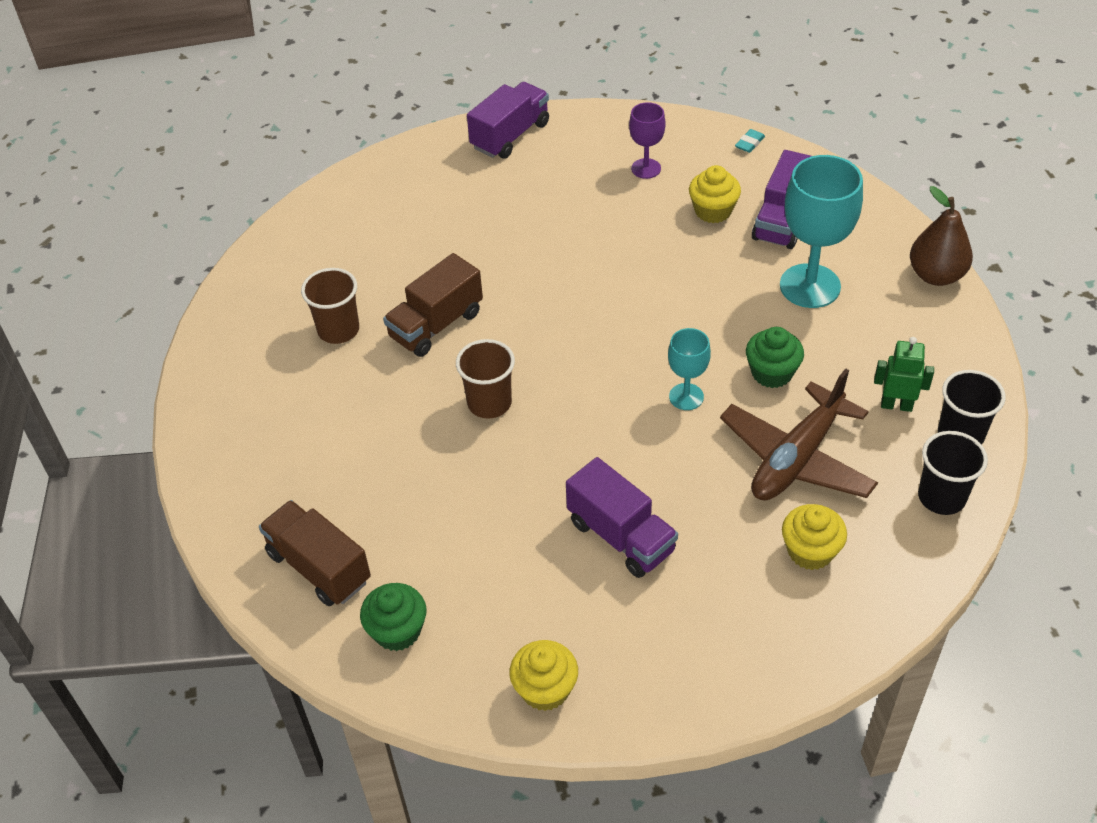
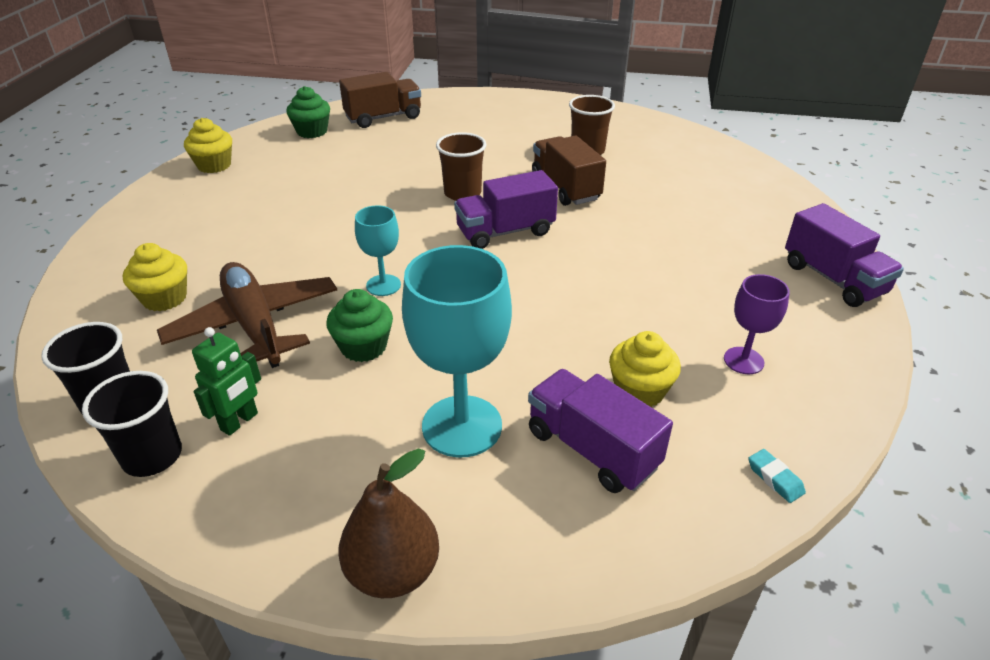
camera: 110 degrees right, 10 degrees down
purple truck [566,457,678,578] -> purple truck moved to [454,170,558,249]

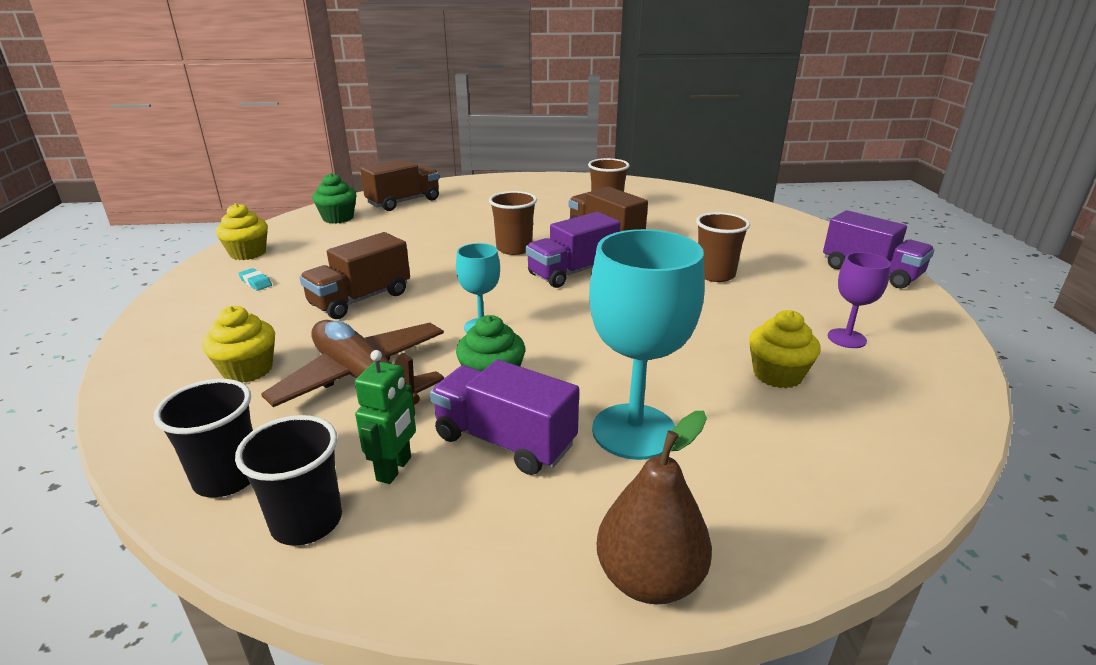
camera: 15 degrees left, 10 degrees down
purple truck [528,369,673,493] -> purple truck moved to [430,359,579,475]
turquoise eraser [748,449,806,503] -> turquoise eraser moved to [238,268,272,291]
none -> brown truck [299,232,410,319]
none -> brown cup [696,212,750,282]

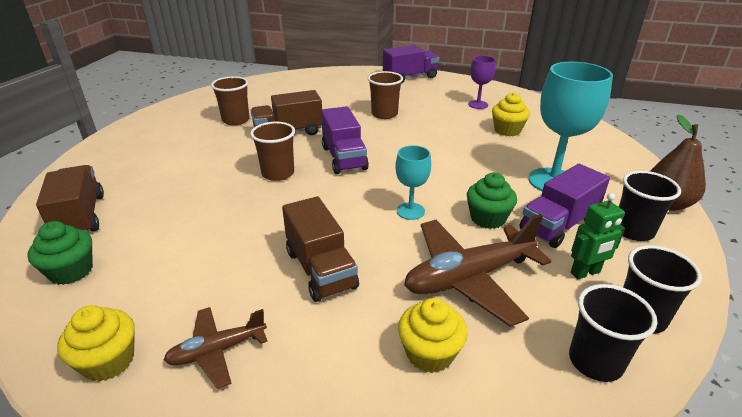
camera: 70 degrees left, 5 degrees up
turquoise eraser [238,268,272,291] -> brown plane [164,307,268,389]
green robot [355,350,416,484] -> green robot turned 120 degrees clockwise [570,193,625,279]
none -> black cup [619,171,681,241]

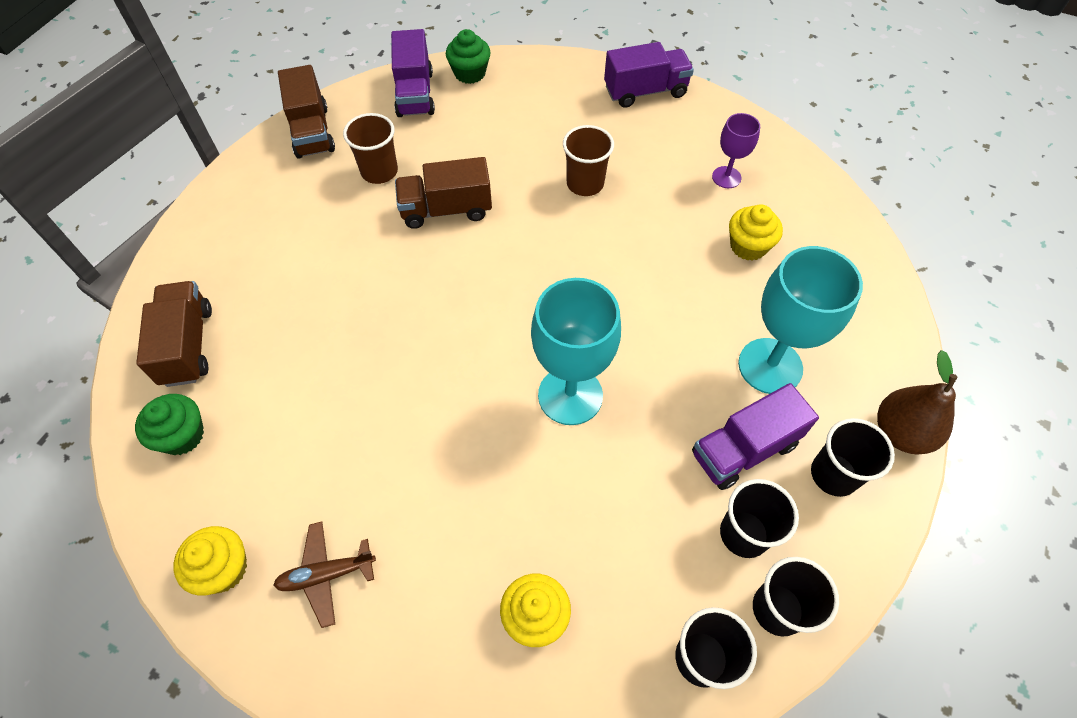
camera: 10 degrees right, 25 degrees up
brown cup [250,122,295,181] -> none
brown truck [282,196,359,302] -> brown truck moved to [278,65,335,159]
purple truck [321,106,369,174] -> purple truck moved to [391,29,435,117]
turquoise goblet [395,145,431,220] -> turquoise goblet [531,278,621,425], size x1.86
brown plane [404,214,551,327] -> none
green cupcake [467,173,517,229] -> green cupcake moved to [446,29,491,84]
green robot [570,193,625,279] -> black cup [720,479,799,558]

